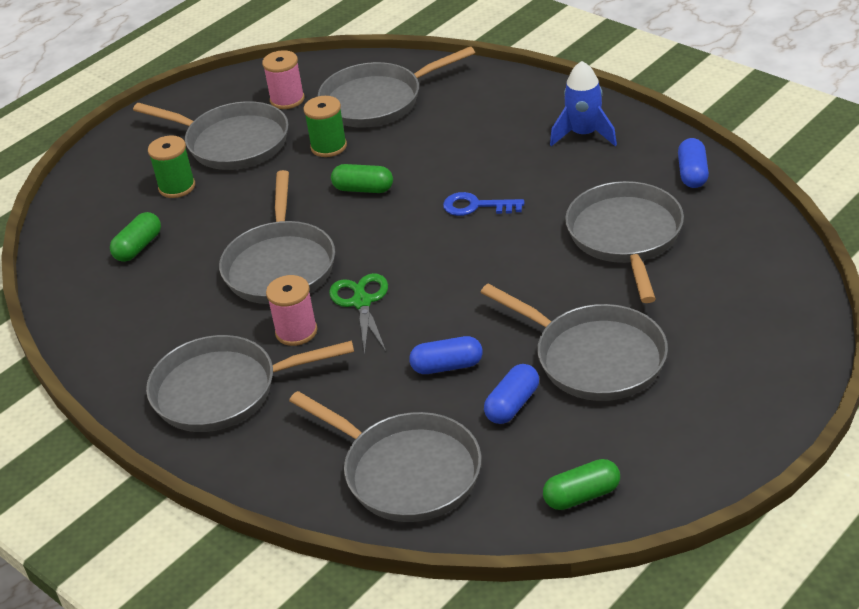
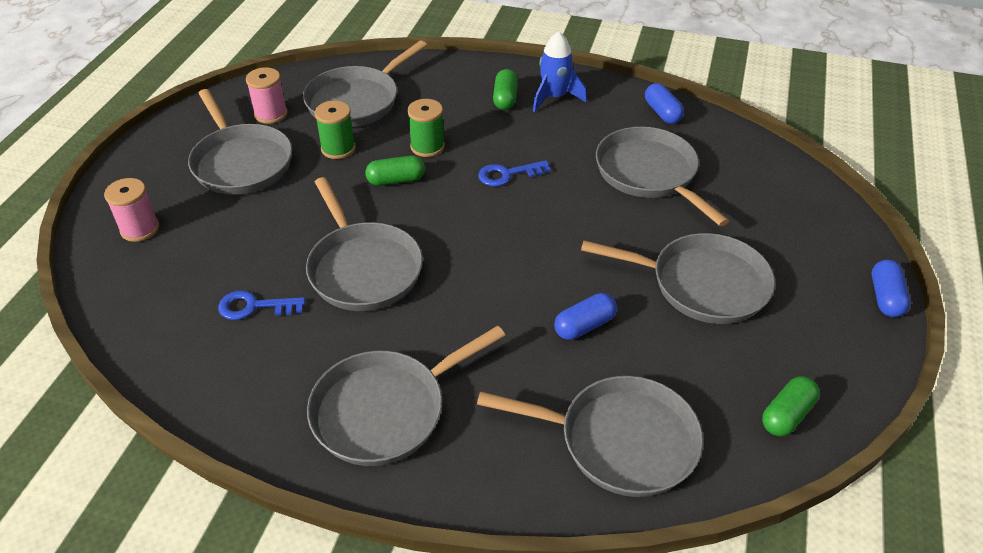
camera: 30 degrees left, 5 degrees up
green capsule [110,212,161,262] -> green capsule moved to [493,69,518,110]
grey pan [133,101,289,170] -> grey pan turned 60 degrees clockwise [188,89,292,195]
green spool [148,135,195,198] -> green spool moved to [407,99,445,157]
pink spool [266,275,317,346] -> pink spool moved to [104,178,159,242]
green scissors [329,273,388,355] -> none
blue capsule [484,364,539,424] -> blue capsule moved to [872,260,910,317]
none -> blue key [218,290,306,320]

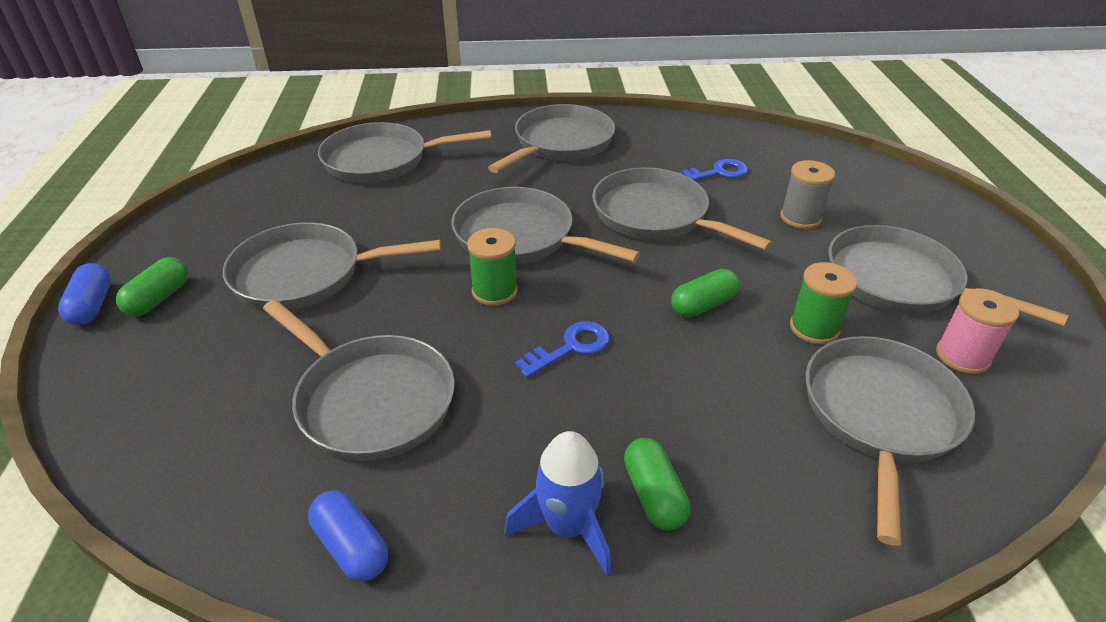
camera: 160 degrees right, 5 degrees down
pink spool [104,178,159,242] -> none
green spool [407,99,445,157] -> green spool moved to [467,228,518,306]
blue capsule [554,293,617,340] -> none
green capsule [762,376,820,436] -> green capsule moved to [116,257,188,316]
none -> grey pan [451,187,640,264]
none -> grey spool [781,160,835,229]

